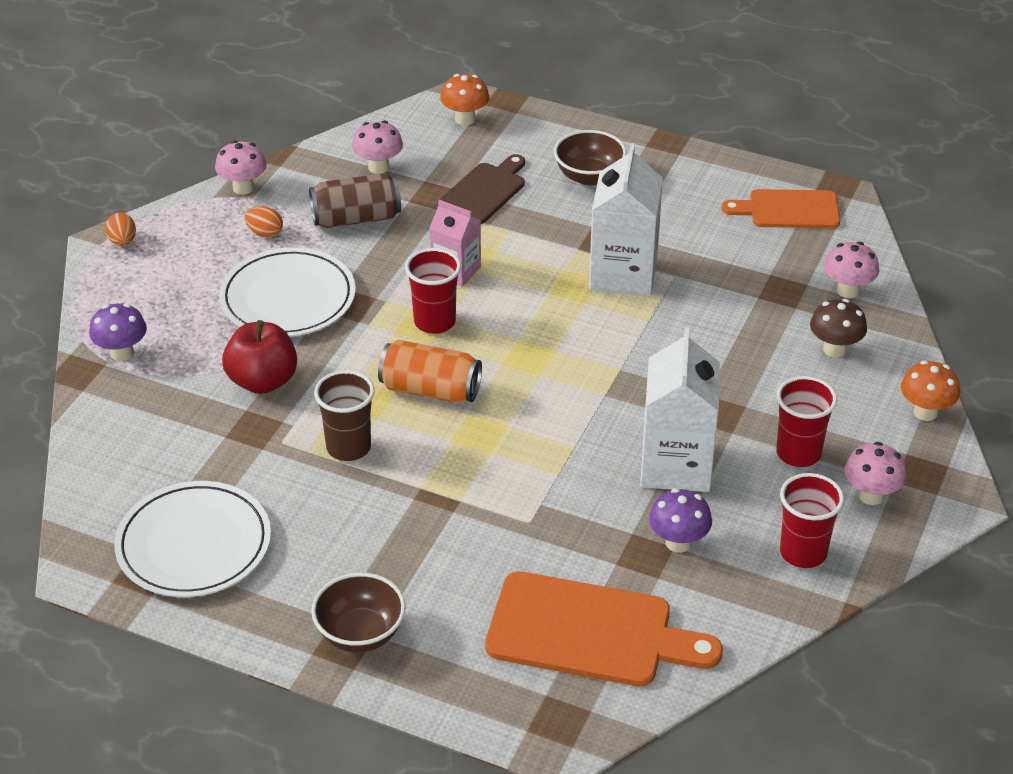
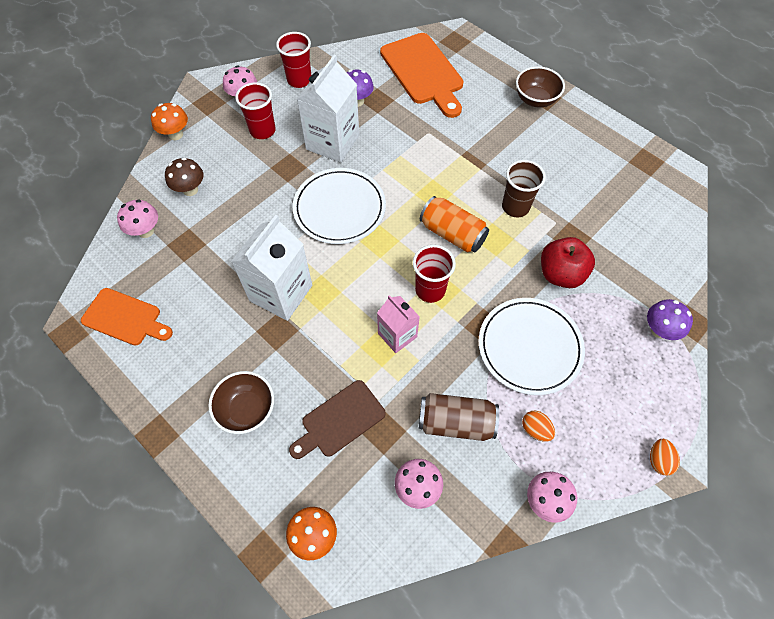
camera: 160 degrees left, 20 degrees up
white plate [114,481,271,597] -> white plate moved to [293,168,386,244]
orange cutting board [485,571,723,687] -> orange cutting board turned 150 degrees counterclockwise [380,33,463,118]

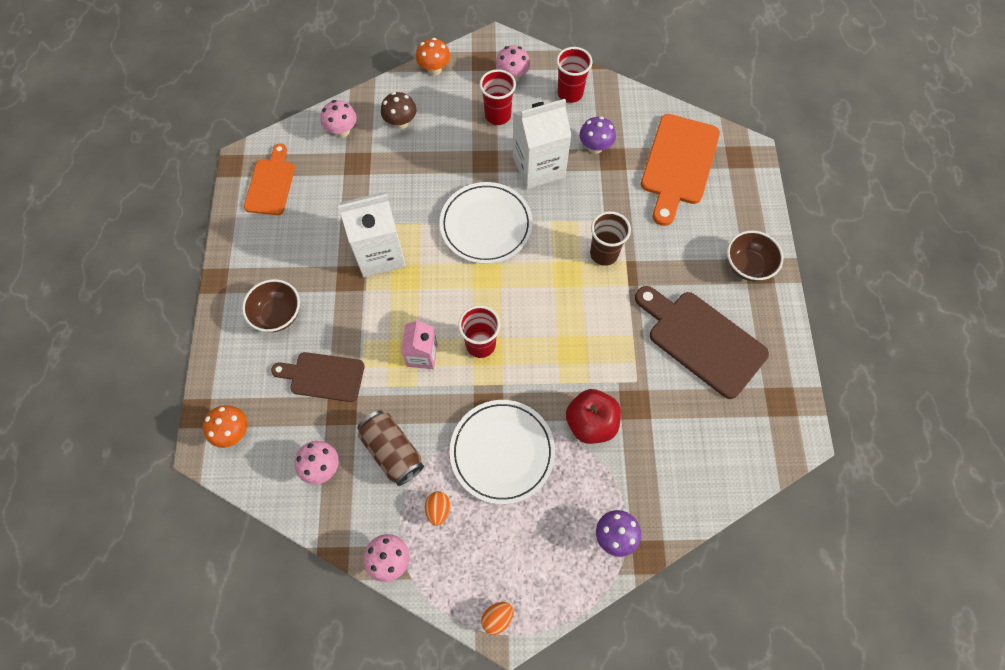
camera: 45 degrees right, 5 degrees up
orange cutting board [81,288,173,345] -> orange cutting board turned 150 degrees counterclockwise [244,143,295,215]
orange can [420,196,489,252] -> none
brown cup [502,160,546,217] -> brown cup moved to [590,211,631,266]
none -> brown cutting board [635,286,769,399]

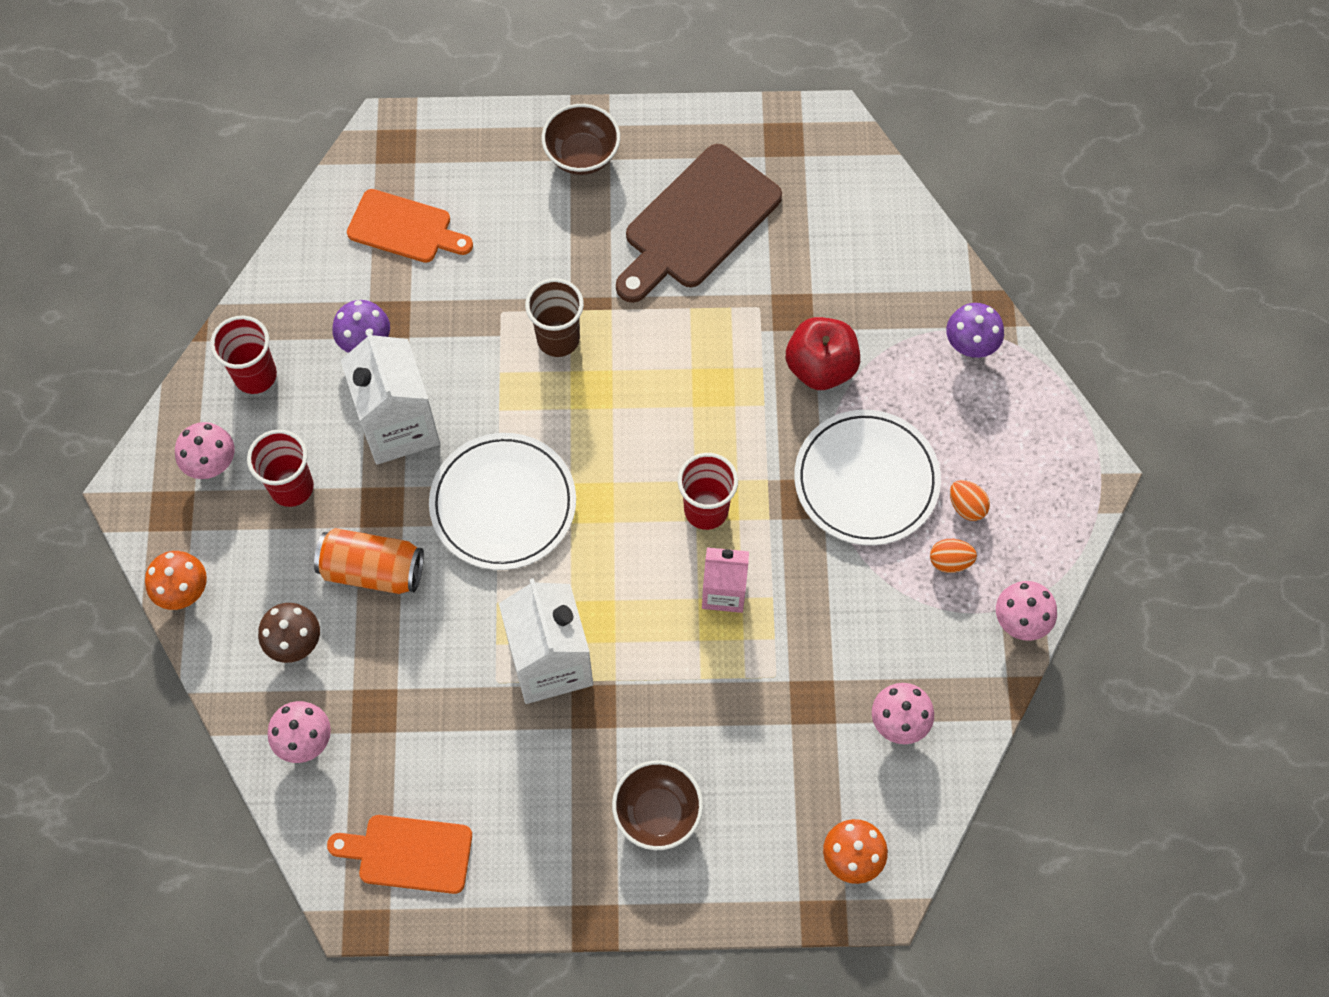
camera: 90 degrees left, 0 degrees up
brown cutting board [271,352,365,402] -> none
brown can [357,410,424,486] -> none
orange egg [481,602,513,635] -> orange egg moved to [950,480,990,521]
orange cutting board [641,114,720,226] -> orange cutting board [347,189,473,263], size x0.63
none -> orange can [314,528,424,594]

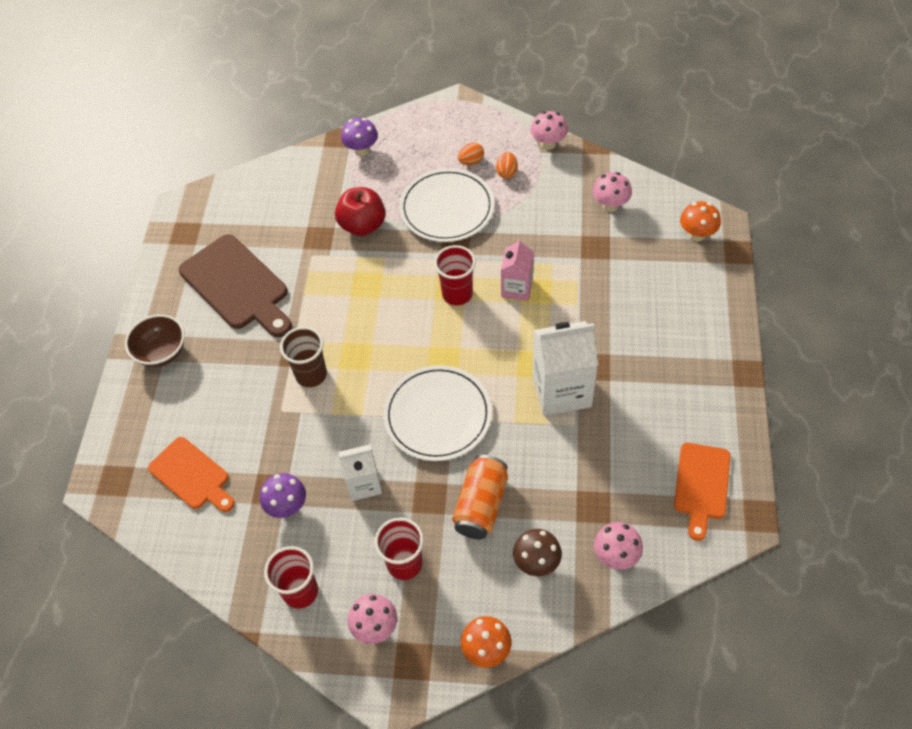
camera: 80 degrees left, 10 degrees down
white carton [340,330,440,465] -> white carton [339,444,382,501], size x0.59
orange cutting board [347,189,473,263] -> orange cutting board turned 105 degrees clockwise [148,437,235,512]
brown bowl [612,760,703,850] -> none

